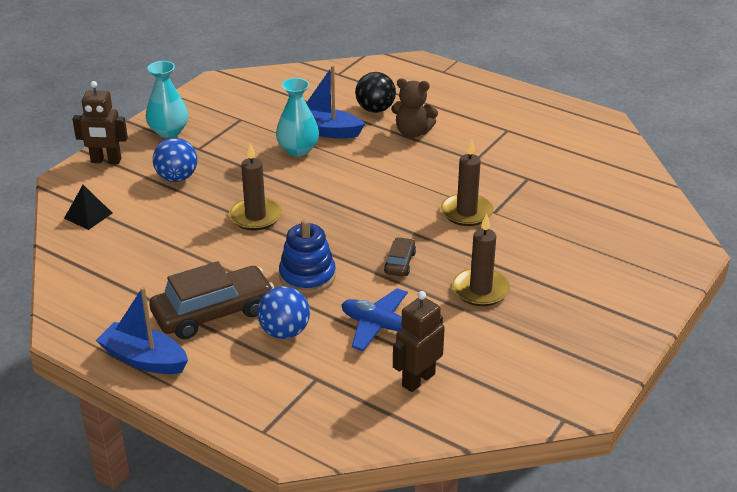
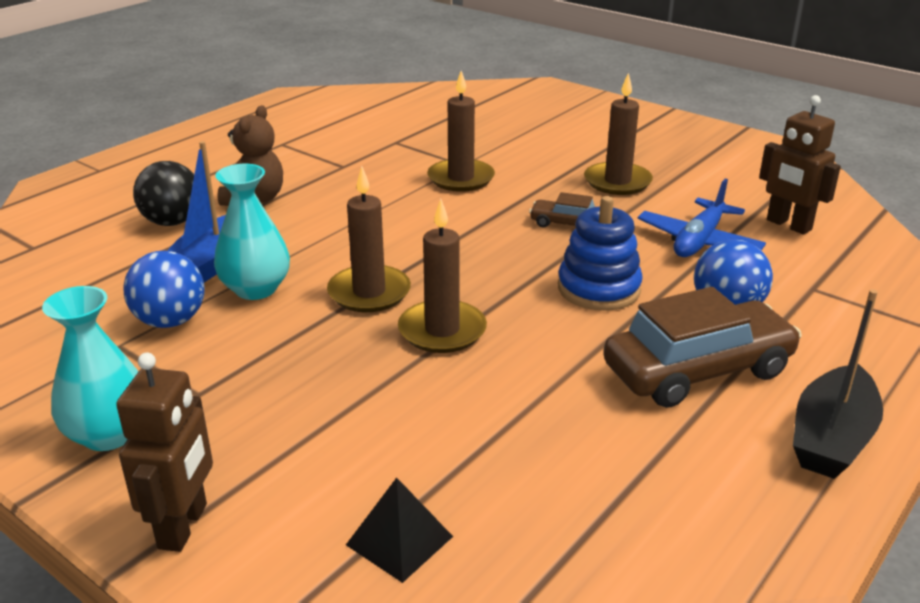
camera: 85 degrees left, 5 degrees down
blue boat [96,287,188,374] -> black boat [793,289,883,479]
brown car [149,261,274,339] -> brown car turned 90 degrees clockwise [603,287,802,408]
blue ball [153,138,197,182] -> blue ball moved to [123,251,205,328]
none -> brown candle [327,166,411,312]

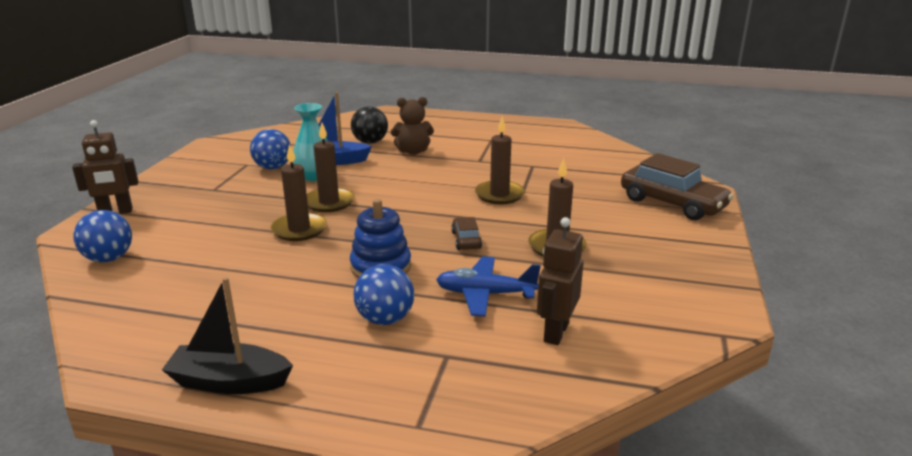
camera: 65 degrees right, 5 degrees down
turquoise vase [42,286,139,451] -> none
black pyramid [346,478,453,583] -> blue ball [73,210,132,262]
brown car [603,287,802,408] -> brown car moved to [621,153,733,220]

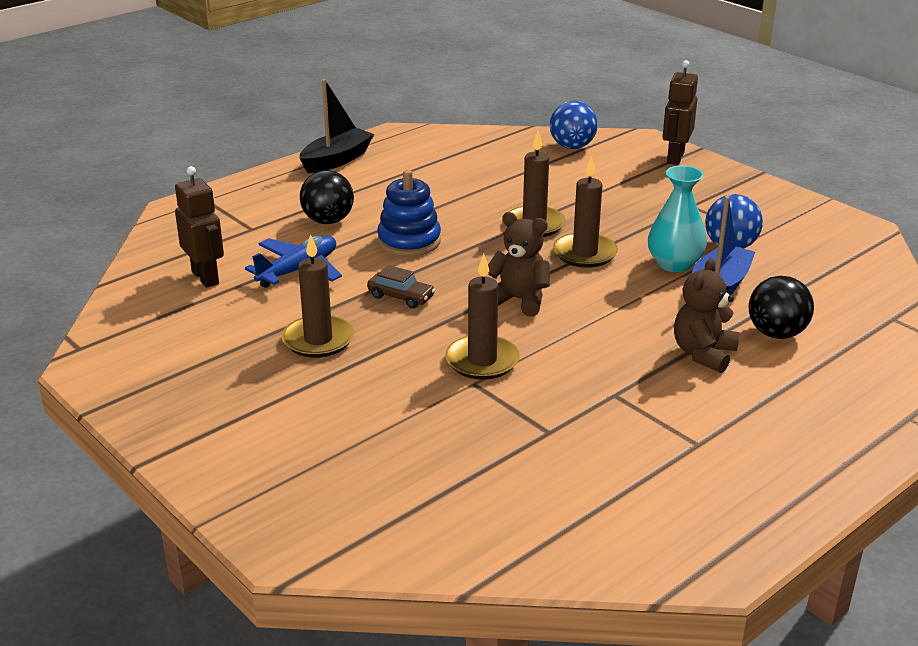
camera: 125 degrees right, 5 degrees up
blue ball [353,264,414,325] -> black ball [300,170,354,224]
brown car [621,153,733,220] -> none
none -> brown teddy bear [488,212,550,317]

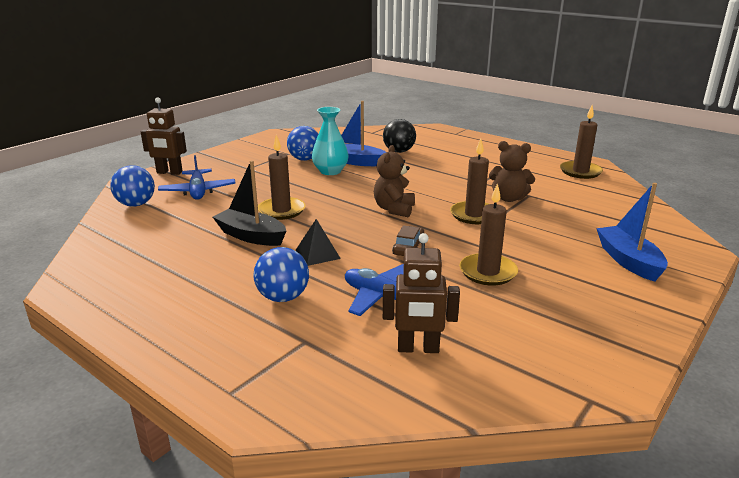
camera: 100 degrees left, 5 degrees down
brown robot [175,166,224,288] -> brown robot turned 135 degrees counterclockwise [383,233,460,353]
black boat [300,79,374,173] -> black boat moved to [213,160,286,246]
black ball [300,170,354,224] -> blue ball [253,247,309,302]
blue stacking toy [377,170,441,256] -> black pyramid [296,219,341,266]
brown candle [553,156,618,268] -> brown candle moved to [560,106,603,179]
brown teddy bear [674,258,739,373] -> brown teddy bear moved to [489,141,535,202]
none -> blue plane [158,155,235,200]
none -> blue boat [596,183,668,282]

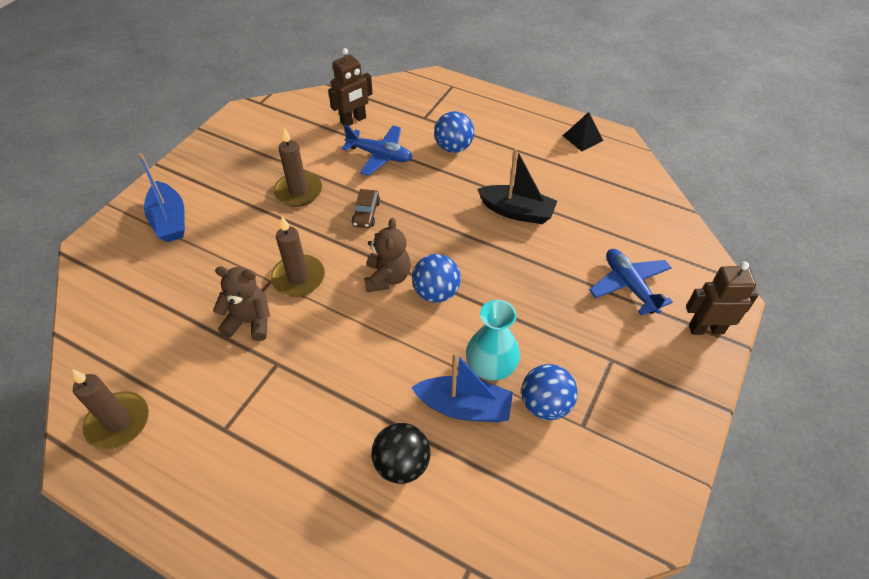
camera: 170 degrees right, 25 degrees up
blue ball [110,165,155,207] -> blue ball moved to [412,254,461,303]
brown candle [258,135,305,220] -> none
black pyramid [296,219,341,266] -> black pyramid moved to [563,112,603,152]
brown robot [383,233,460,353] -> brown robot turned 150 degrees clockwise [328,48,373,126]

